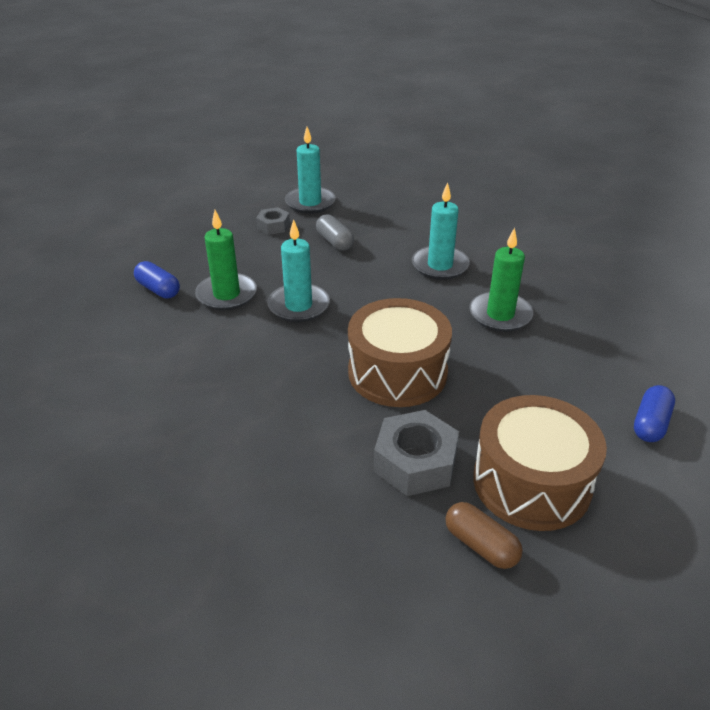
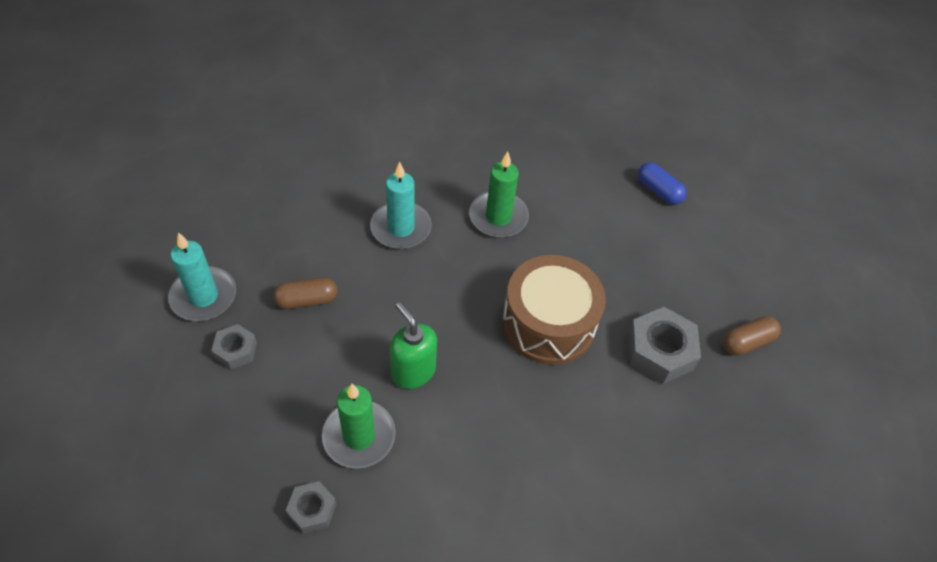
camera: 75 degrees left, 15 degrees up
blue capsule [134,261,180,299] -> grey nut [286,481,337,534]
turquoise candle [267,219,330,322] -> green soap dispenser [390,302,437,389]
grey capsule [316,214,354,251] -> brown capsule [273,277,338,309]
brown drum [473,395,607,531] -> none

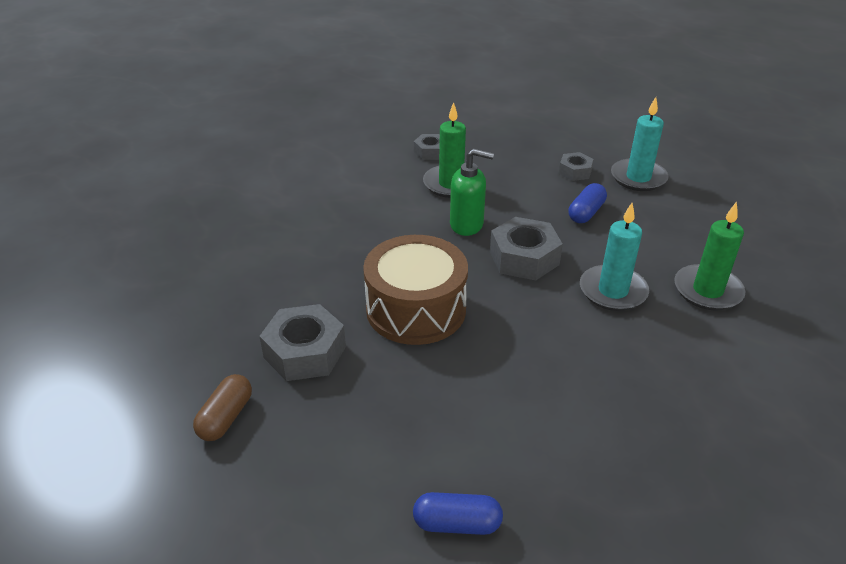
camera: 140 degrees right, 15 degrees down
brown capsule [273,277,338,309] -> blue capsule [568,183,607,223]
green candle [469,151,529,238] -> green candle moved to [674,202,746,311]
none -> grey nut [490,217,563,280]

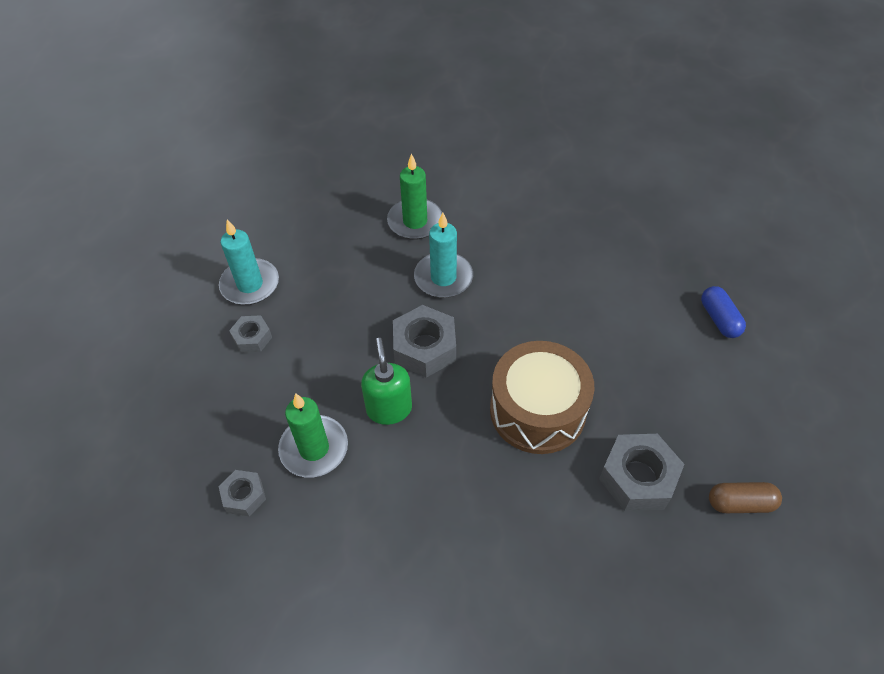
camera: 110 degrees left, 15 degrees up
blue capsule [568,183,607,223] -> none

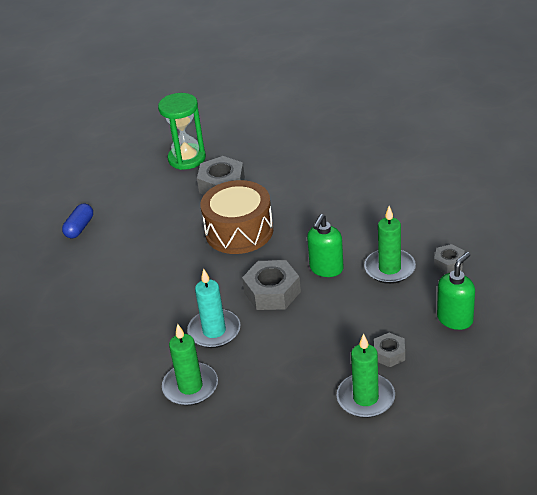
camera: 140 degrees left, 15 degrees down
turquoise candle [219,219,279,305] -> green candle [336,333,395,418]
brown capsule [709,482,782,513] -> green hourglass [158,93,206,170]
none -> green soap dispenser [437,252,475,330]

